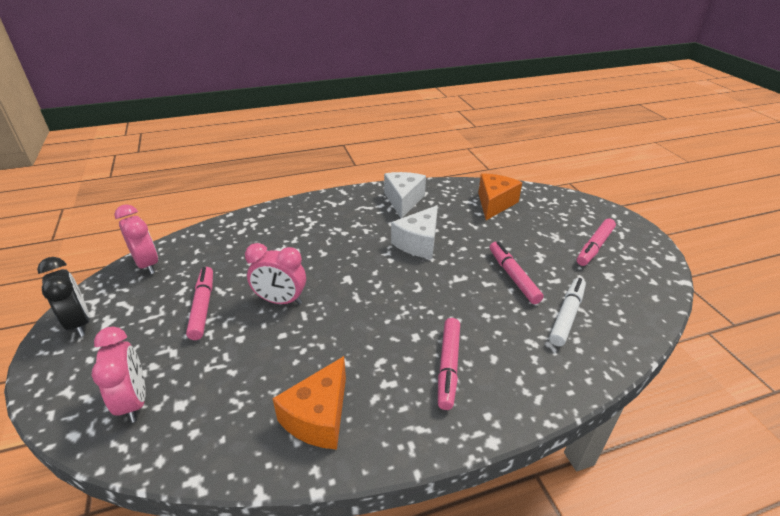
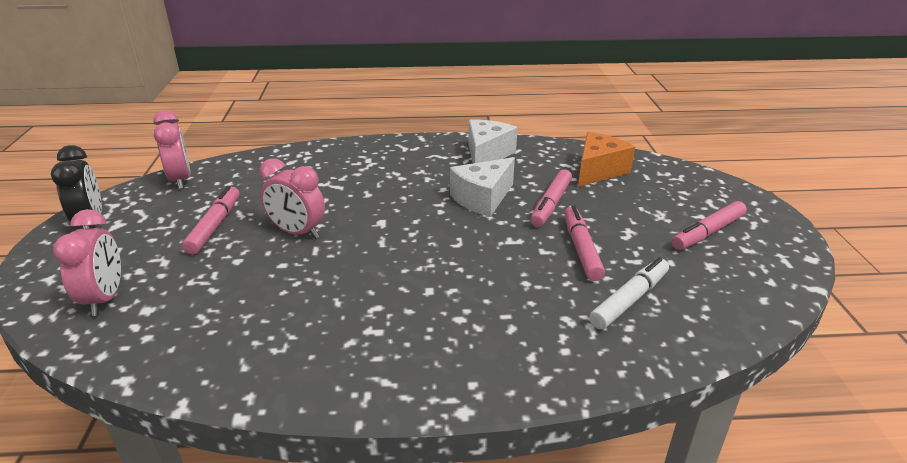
camera: 15 degrees right, 5 degrees down
orange cheese [272,356,346,449] -> none
pink marker [438,318,460,410] -> pink marker moved to [531,169,572,227]

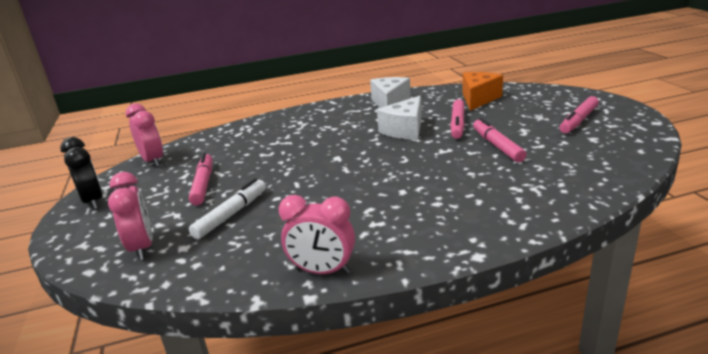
camera: 10 degrees left, 5 degrees down
pink clock [259,158,325,239] -> pink clock moved to [278,195,355,274]
white marker [589,257,669,329] -> white marker moved to [189,179,266,239]

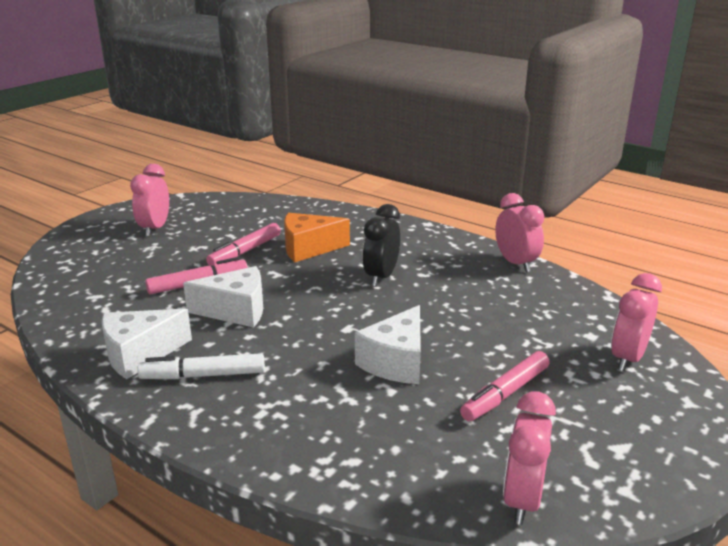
camera: 130 degrees left, 0 degrees up
black clock [60,137,103,210] -> black clock moved to [362,204,400,287]
white marker [189,179,266,239] -> white marker moved to [137,353,265,379]
orange cheese [463,72,503,111] -> orange cheese moved to [284,213,350,262]
pink marker [560,96,599,133] -> pink clock [130,164,169,237]
none -> white cheese [355,305,421,384]

